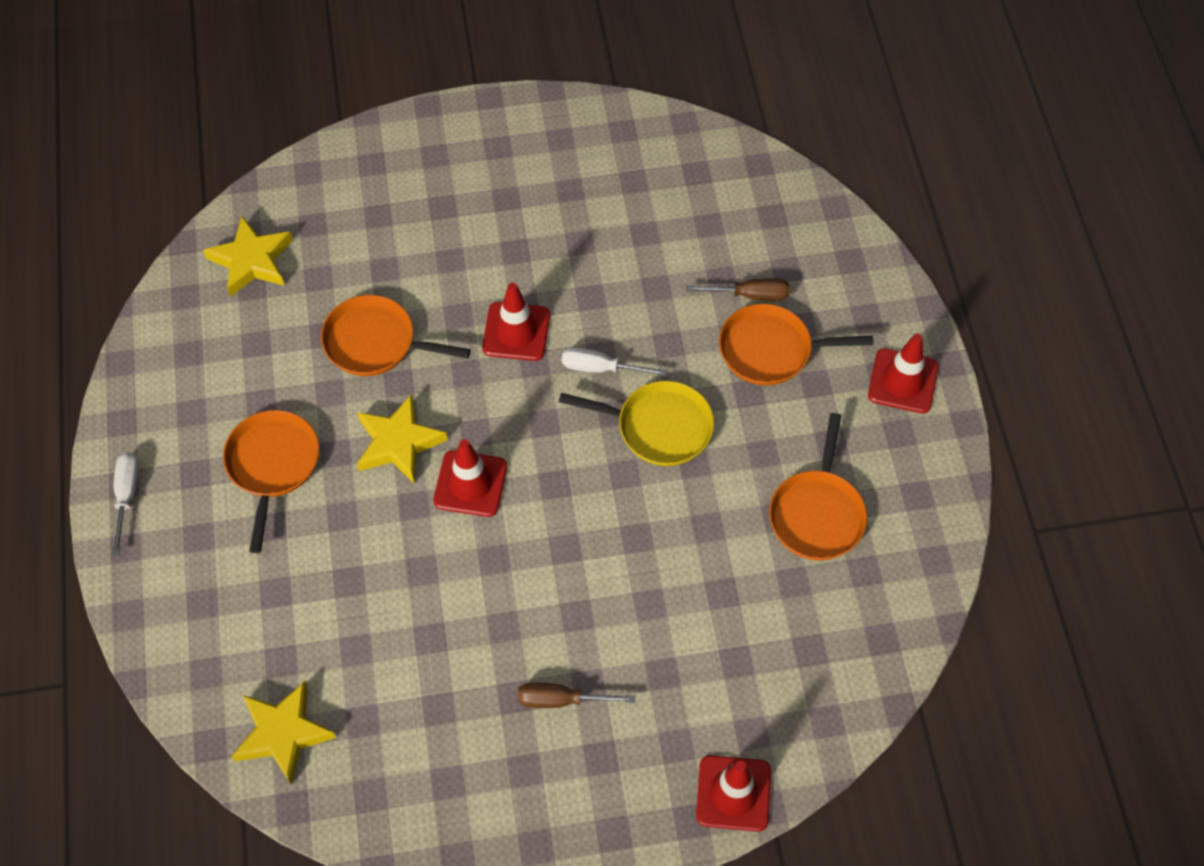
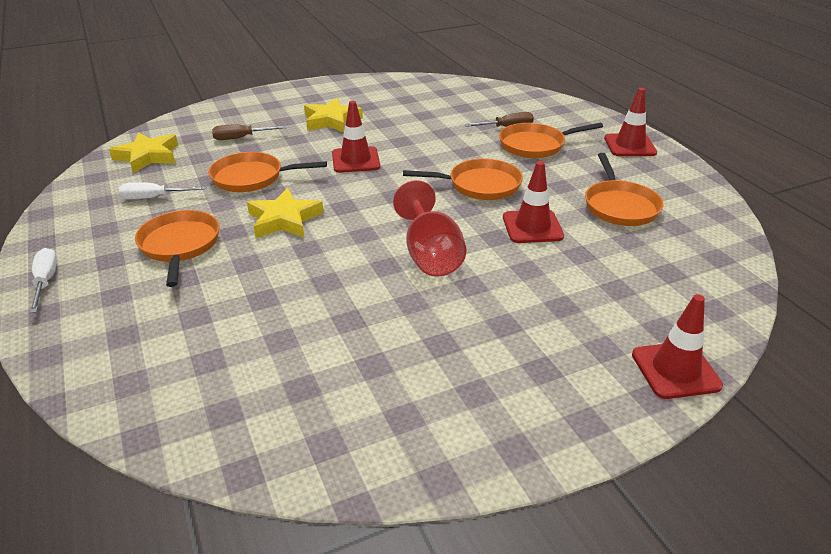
camera: 15 degrees left, 25 degrees down
yellow star [232,681,336,785] -> yellow star moved to [304,98,363,132]
red traffic cone [433,439,507,517] -> red traffic cone moved to [503,161,564,243]
brown screwdriver [518,683,635,708] -> brown screwdriver moved to [212,124,286,140]
yellow pan [559,381,714,466] -> orange pan [403,158,523,200]
white screwdriver [562,347,667,376] -> white screwdriver moved to [119,182,206,199]
none -> red goblet [393,180,466,277]

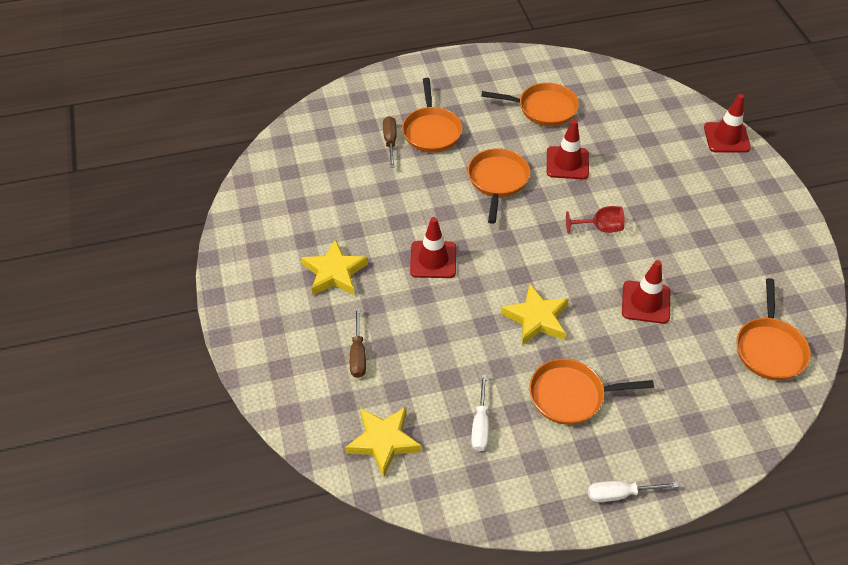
camera: 80 degrees left, 15 degrees up
orange pan [209,152,327,192] -> orange pan moved to [736,278,811,380]
red goblet [393,180,466,277] -> red goblet [566,206,625,234], size x0.62
red traffic cone [604,88,657,156] -> red traffic cone moved to [622,260,670,324]

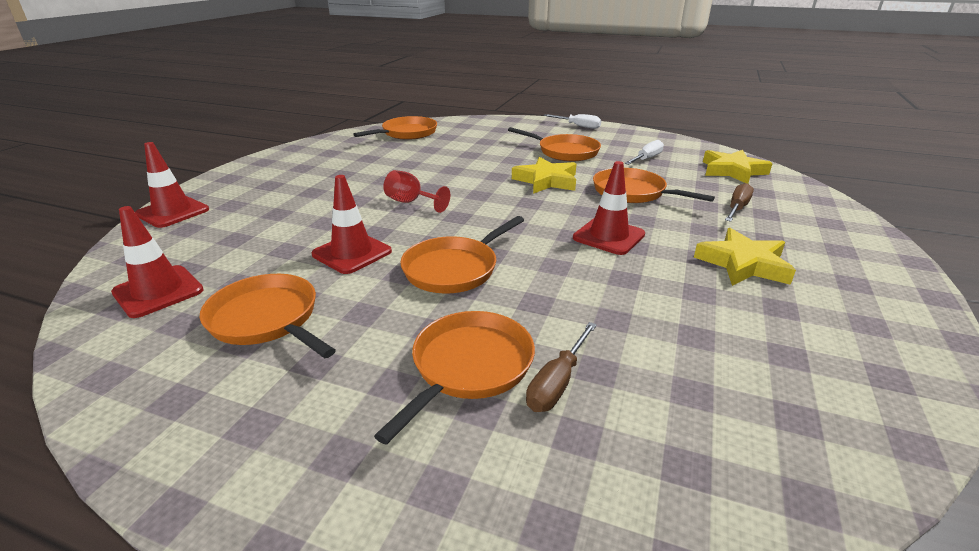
camera: 145 degrees left, 20 degrees down
red traffic cone [622,260,670,324] -> red traffic cone moved to [111,206,204,318]
none -> orange pan [593,168,715,203]

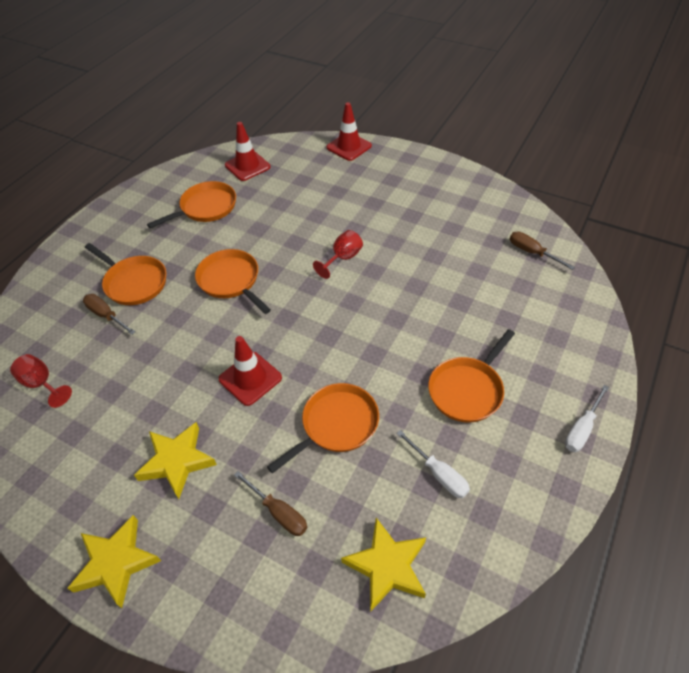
camera: 100 degrees right, 20 degrees up
red traffic cone [312,175,392,274] -> none
orange pan [353,116,437,140] -> brown screwdriver [510,231,575,270]
yellow star [512,157,576,194] -> yellow star moved to [67,515,161,608]
none -> red goblet [10,354,72,408]

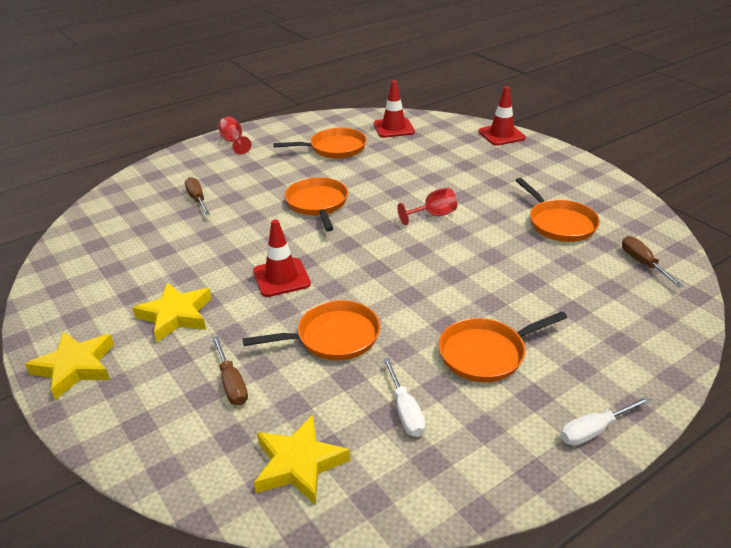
camera: 25 degrees right, 15 degrees down
red goblet [10,354,72,408] -> red goblet moved to [218,117,251,154]
orange pan [85,243,166,305] -> orange pan moved to [515,178,600,242]

